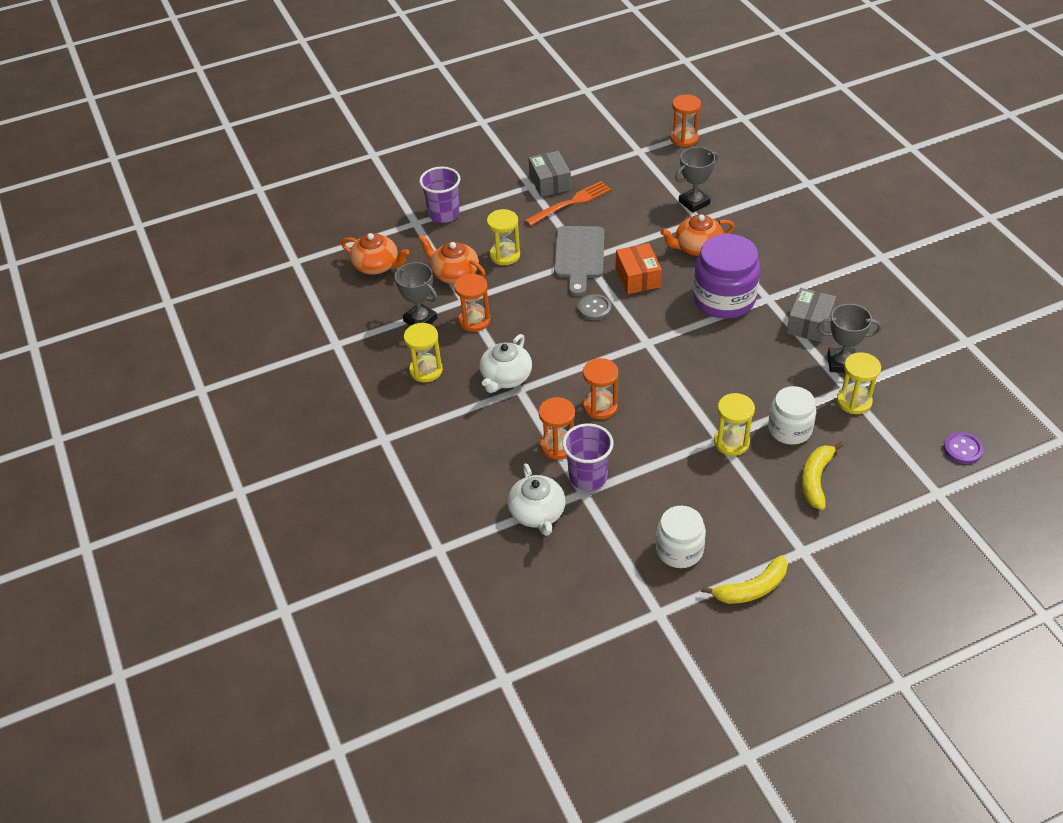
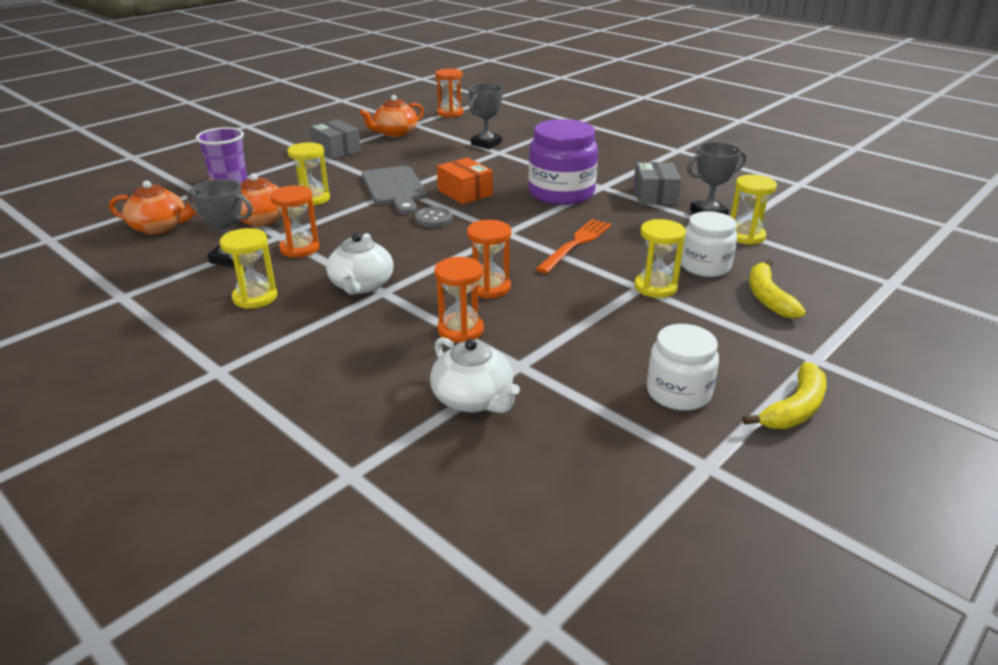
camera: 25 degrees left, 15 degrees down
orange fork [525,181,611,226] -> orange fork moved to [536,219,611,273]
purple cup [563,423,613,491] -> none
orange teapot [660,214,735,256] -> orange teapot moved to [359,95,424,137]
purple button [944,432,983,464] -> none

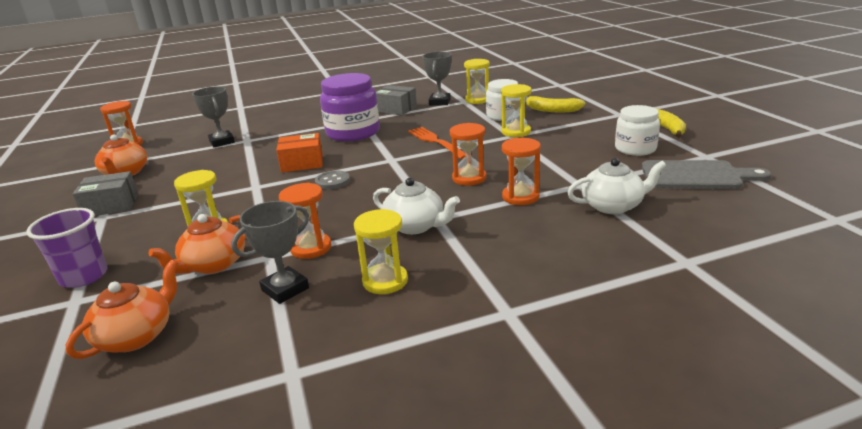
camera: 60 degrees left, 5 degrees down
grey cutting board [362,166,427,214] -> grey cutting board moved to [642,160,771,189]

